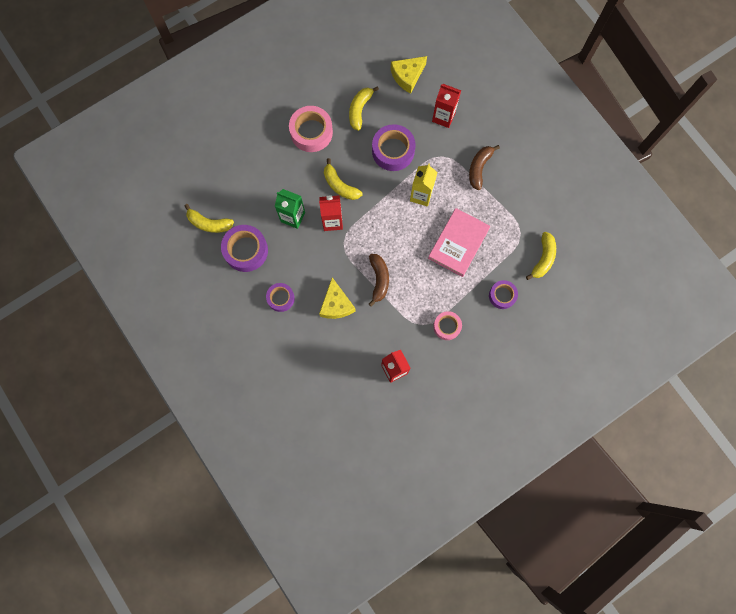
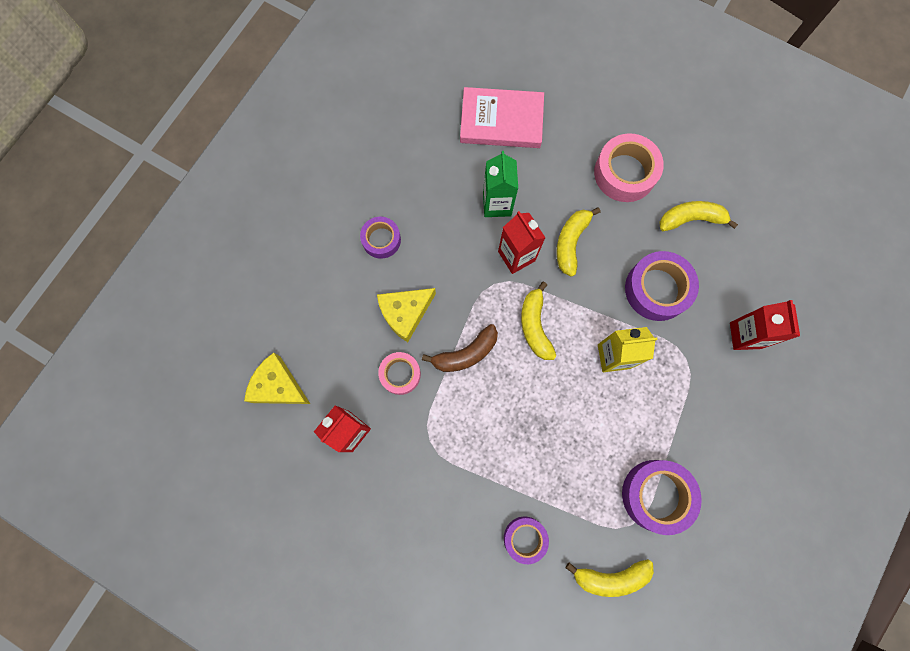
camera: 65 degrees right, 0 degrees up
yellow banana [185,204,234,233] -> yellow banana moved to [521,282,556,360]
purple tape [221,225,268,272] -> purple tape moved to [622,460,702,535]
yellow cheese [391,56,427,94] -> yellow cheese moved to [244,353,310,404]
pink book [428,208,490,277] -> pink book moved to [460,87,544,148]
pink tape [433,311,462,340] -> pink tape moved to [378,352,421,395]
brown banana [469,145,500,190] -> none

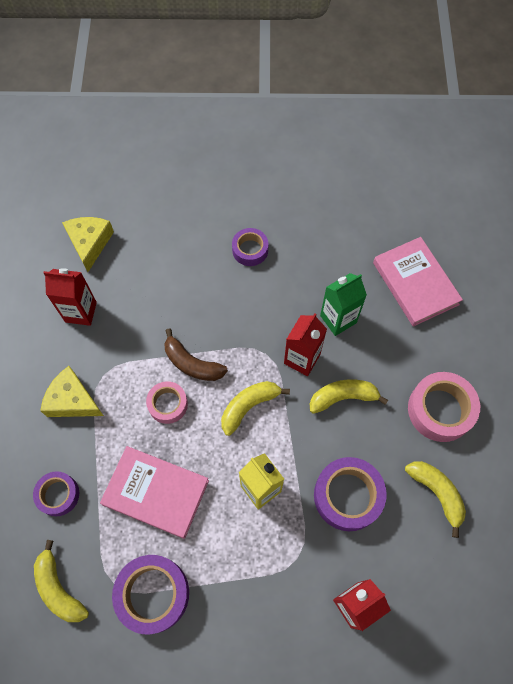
camera: 60 degrees right, 10 degrees down
yellow cheese [377,288,436,342] -> yellow cheese moved to [40,366,104,417]
pink tape [378,352,421,395] -> pink tape moved to [146,381,188,424]
none -> pink book [100,446,209,539]

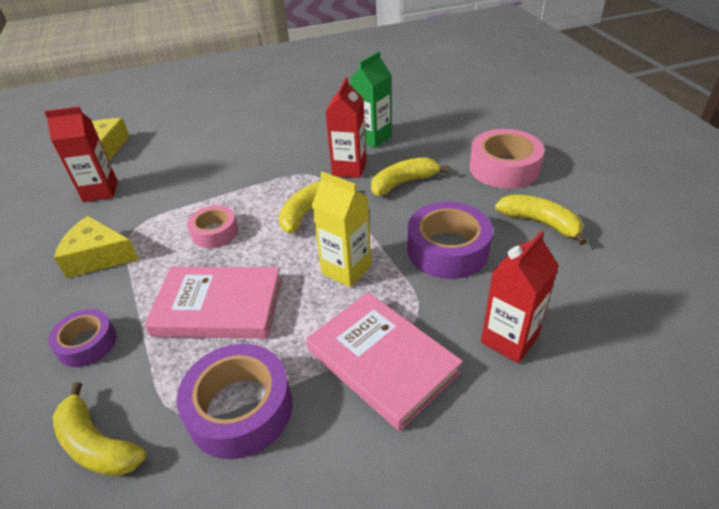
camera: 15 degrees left, 25 degrees down
brown banana [164,328,228,381] -> none
purple tape [232,228,268,266] -> none
pink book [373,237,463,327] -> pink book moved to [306,292,463,431]

